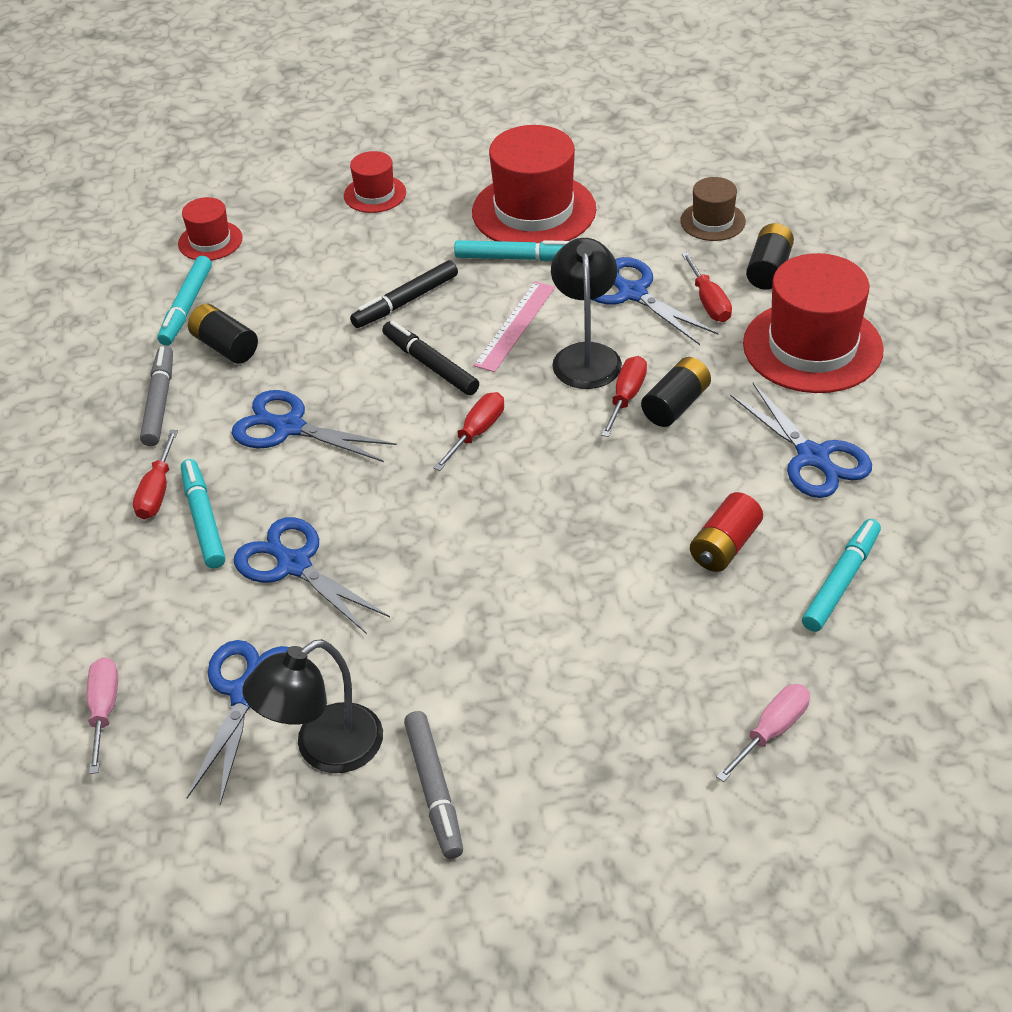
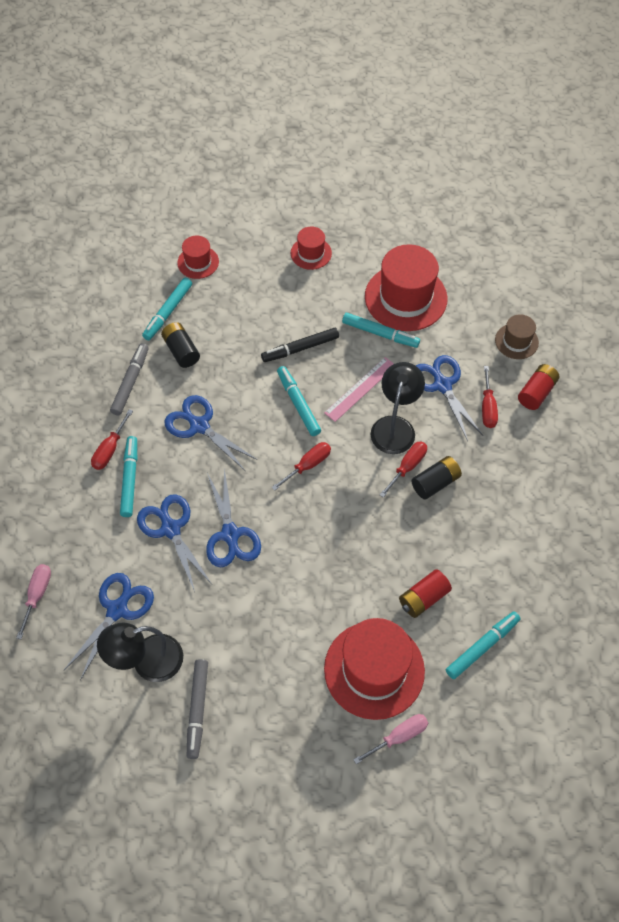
camera: 15 degrees right, 15 degrees up
black marker [382,321,479,395] -> turquoise marker [277,366,321,436]
blue scissors [730,383,872,498] -> blue scissors moved to [206,468,261,567]
red hat [743,253,884,393] -> red hat moved to [324,618,425,720]
black battery [746,223,794,290] -> red battery [518,364,559,410]

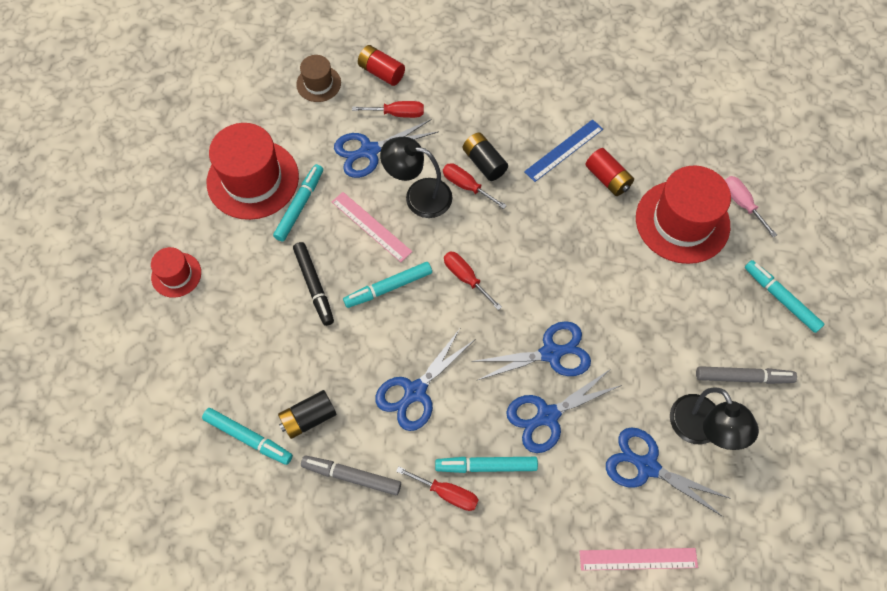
camera: 90 degrees left, 5 degrees up
pink screwdriver [16,564,51,639] -> pink ruler [580,548,698,571]
red hat [177,235,219,279] -> none
turquoise marker [446,611,521,679] -> turquoise marker moved to [745,260,825,333]
none -> blue ruler [524,119,603,182]

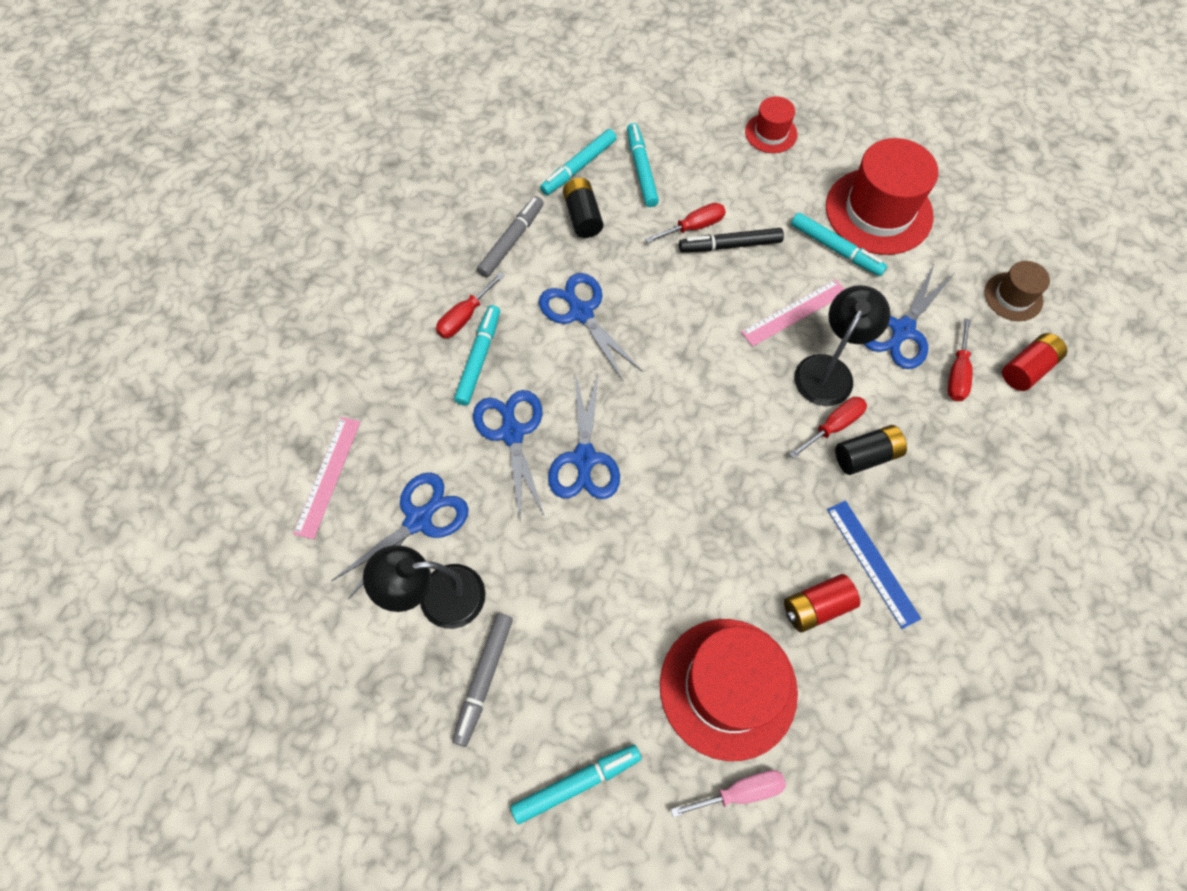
camera: 105 degrees right, 0 degrees up
blue scissors [334,119,439,178] -> blue scissors turned 135 degrees counterclockwise [864,263,954,369]
turquoise marker [343,262,432,308] -> turquoise marker moved to [627,123,659,207]
red screwdriver [444,251,502,310] -> red screwdriver moved to [645,203,726,243]

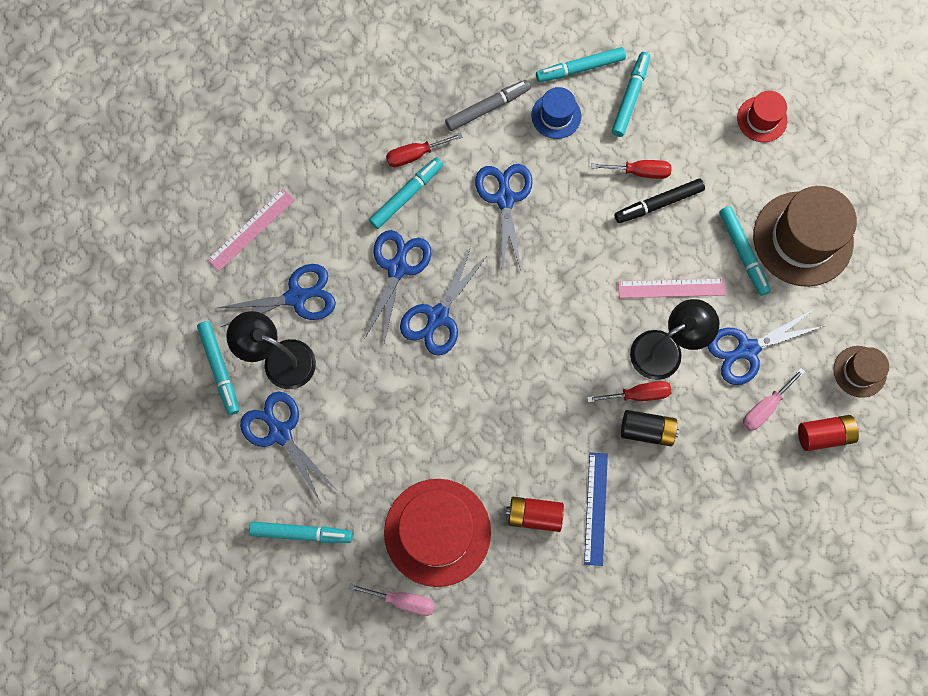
camera: 30 degrees right, 10 degrees up
grey marker [452,613,513,747] -> blue scissors [240,392,336,503]
black battery [563,178,603,238] -> blue hat [531,87,581,139]
black marker [679,228,784,252] -> black marker turned 45 degrees counterclockwise [615,179,705,223]
red hat [826,138,938,255] -> brown hat [753,186,857,287]
red screwdriver [948,318,973,401] -> pink screwdriver [743,368,805,431]
none -> turquoise marker [197,321,239,415]

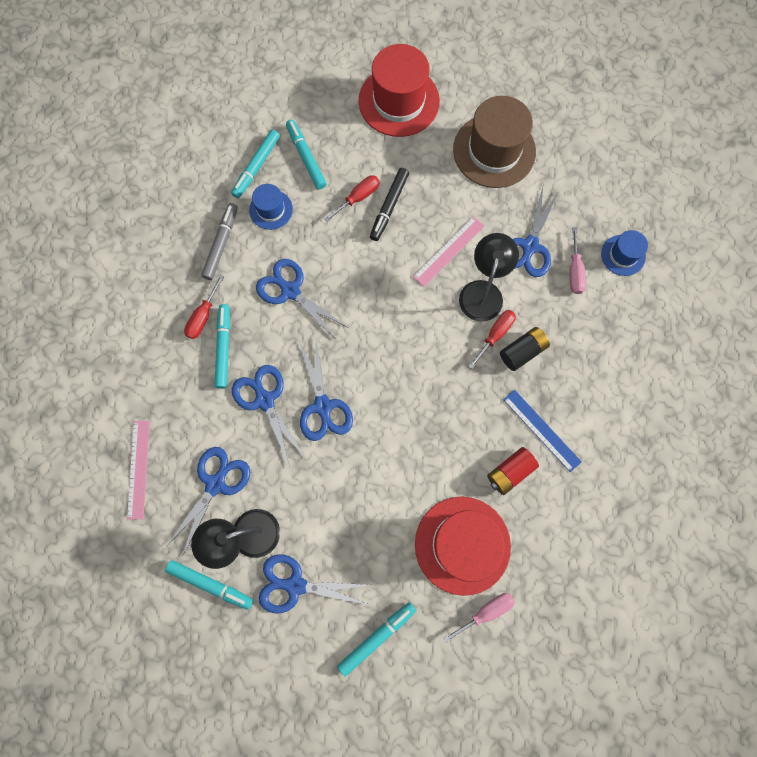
camera: 45 degrees left, 0 degrees up
turquoise marker [719,206,771,296] -> none
red hat [737,91,787,142] -> red hat [359,44,440,137], size x1.95
red battery [798,415,859,451] -> blue hat [601,230,648,276]
brown hat [834,346,889,398] -> none

